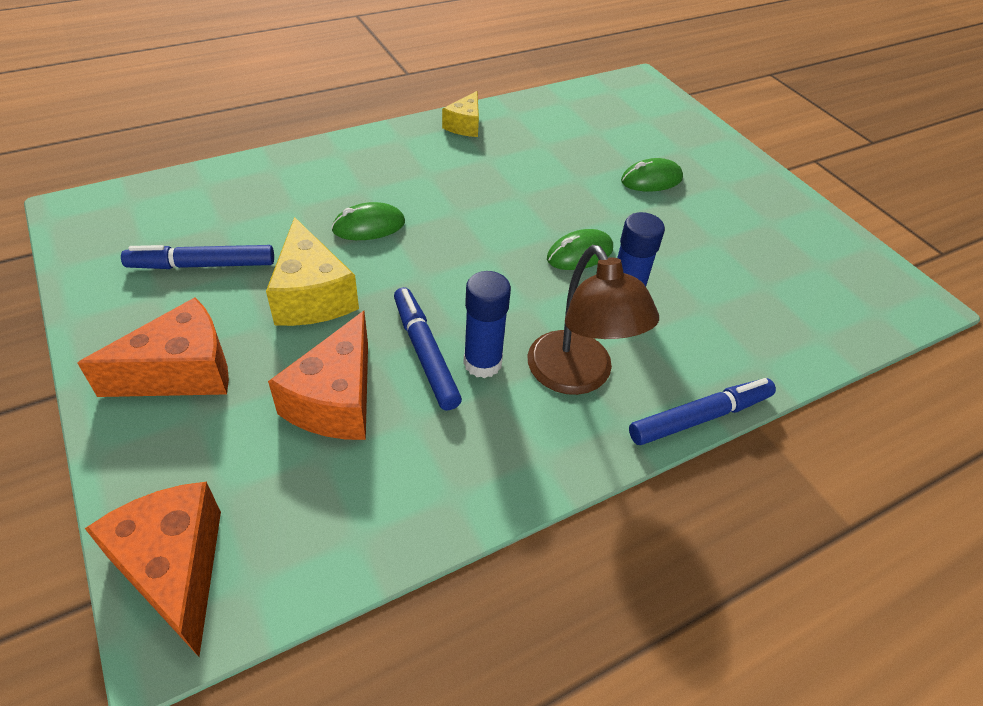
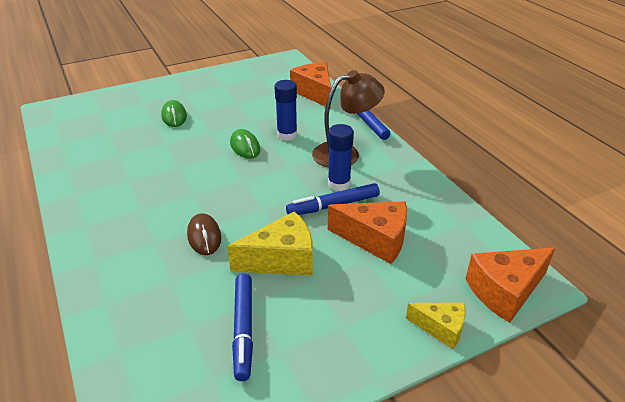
camera: 85 degrees left, 10 degrees down
orange cheese [77,297,229,397] -> orange cheese moved to [290,62,331,109]
green mouse [331,202,405,240] -> brown mouse [187,213,221,255]
yellow cheese [442,91,479,137] -> yellow cheese moved to [406,302,466,349]

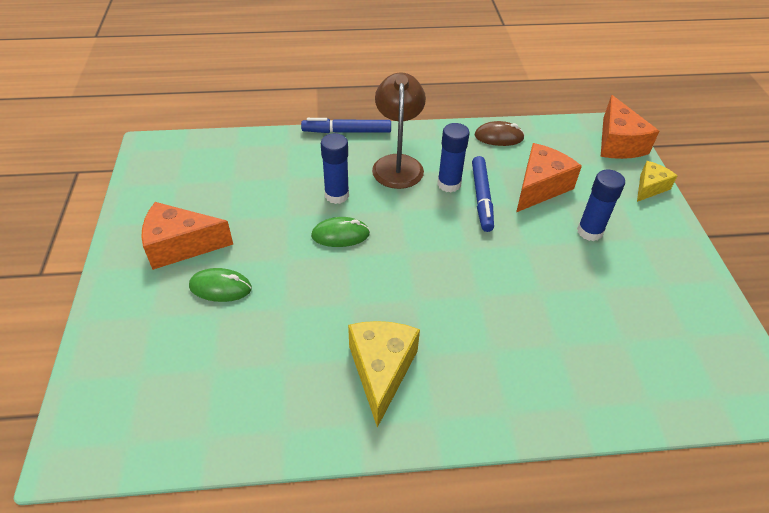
camera: 70 degrees left, 10 degrees up
brown mouse [187,213,221,255] -> brown mouse moved to [474,121,525,146]
yellow cheese [227,211,313,276] -> yellow cheese moved to [348,321,420,428]
blue marker [232,273,253,381] -> none
orange cheese [290,62,331,109] -> orange cheese moved to [141,202,233,270]
none -> blue glue stick [577,170,625,241]

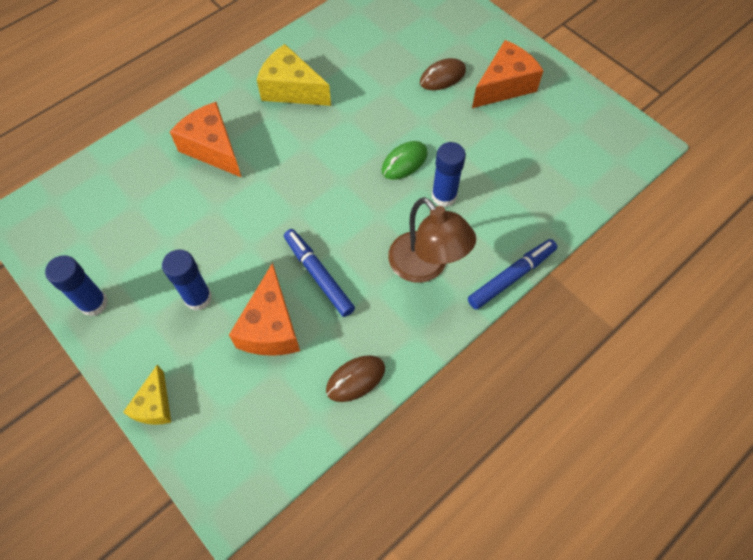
camera: 145 degrees right, 15 degrees up
green mouse [189,268,252,302] -> brown mouse [420,58,466,90]
yellow cheese [348,321,420,428] -> yellow cheese turned 150 degrees clockwise [257,44,331,106]
blue glue stick [437,123,470,192] -> blue glue stick moved to [45,255,108,316]
orange cheese [601,95,659,159] -> orange cheese moved to [170,102,242,178]

